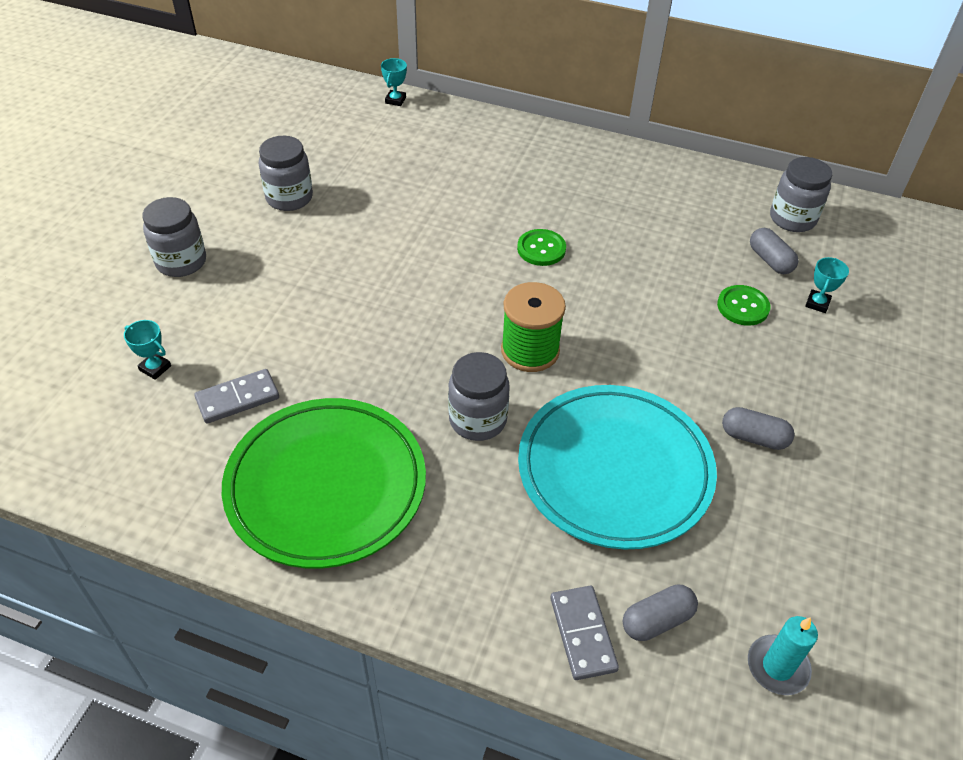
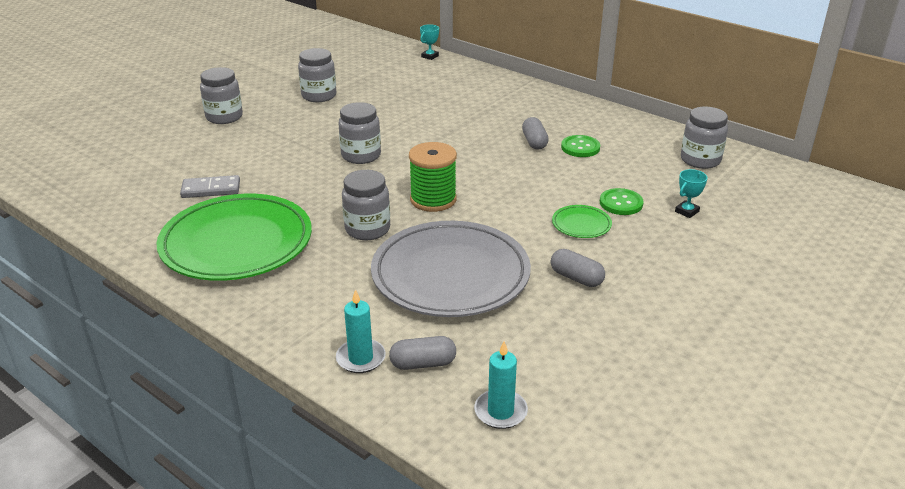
camera: 20 degrees right, 15 degrees down
turquoise trophy [124,320,171,380] -> none
green button [517,229,566,266] -> green button moved to [561,135,600,157]
turquoise plate [518,385,717,550] -> grey plate [371,221,531,317]
grey domino [550,586,619,680] -> turquoise candle [336,289,386,373]
grey capsule [750,228,799,274] -> grey capsule moved to [522,117,549,150]
none -> grey jar [339,102,381,164]
none -> green plate [552,205,612,238]

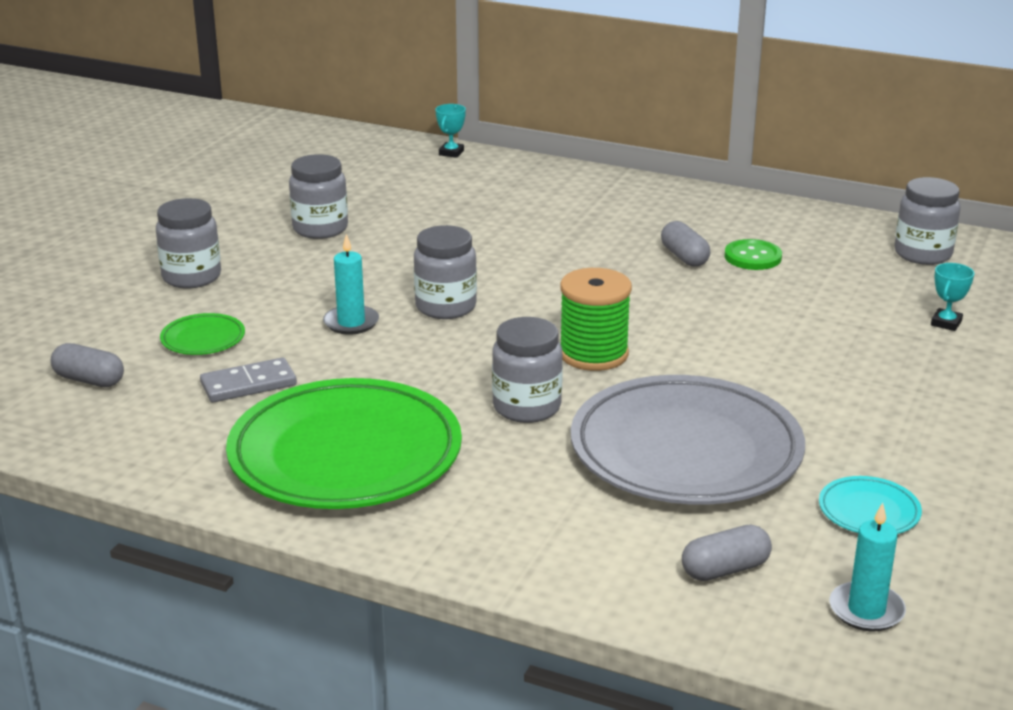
camera: 15 degrees left, 5 degrees down
turquoise candle [336,289,386,373] -> turquoise candle moved to [323,234,379,335]
grey capsule [551,249,605,287] -> grey capsule moved to [51,343,124,387]
green plate [552,205,612,238] -> green plate moved to [160,313,245,355]
green button [600,188,644,215] -> none
none -> turquoise plate [819,476,922,534]

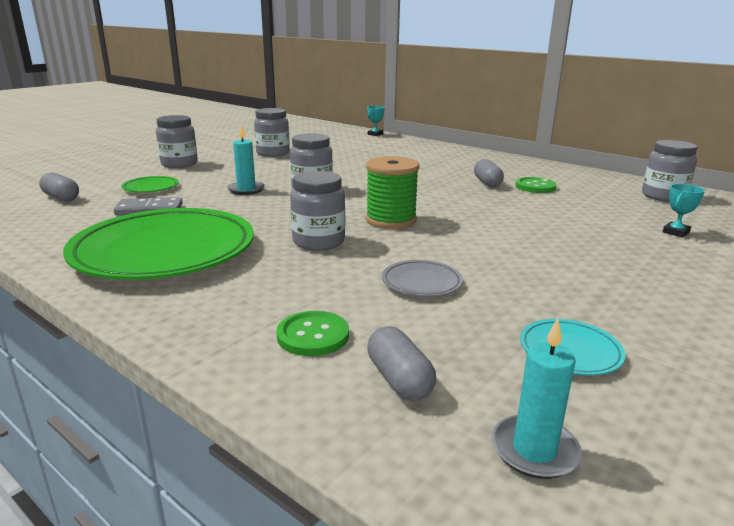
camera: 15 degrees right, 5 degrees down
grey plate [571,375,805,505] -> grey plate [382,260,463,297], size x0.41
grey capsule [682,525,772,581] -> grey capsule turned 75 degrees clockwise [367,326,436,401]
none -> green button [276,311,349,356]

